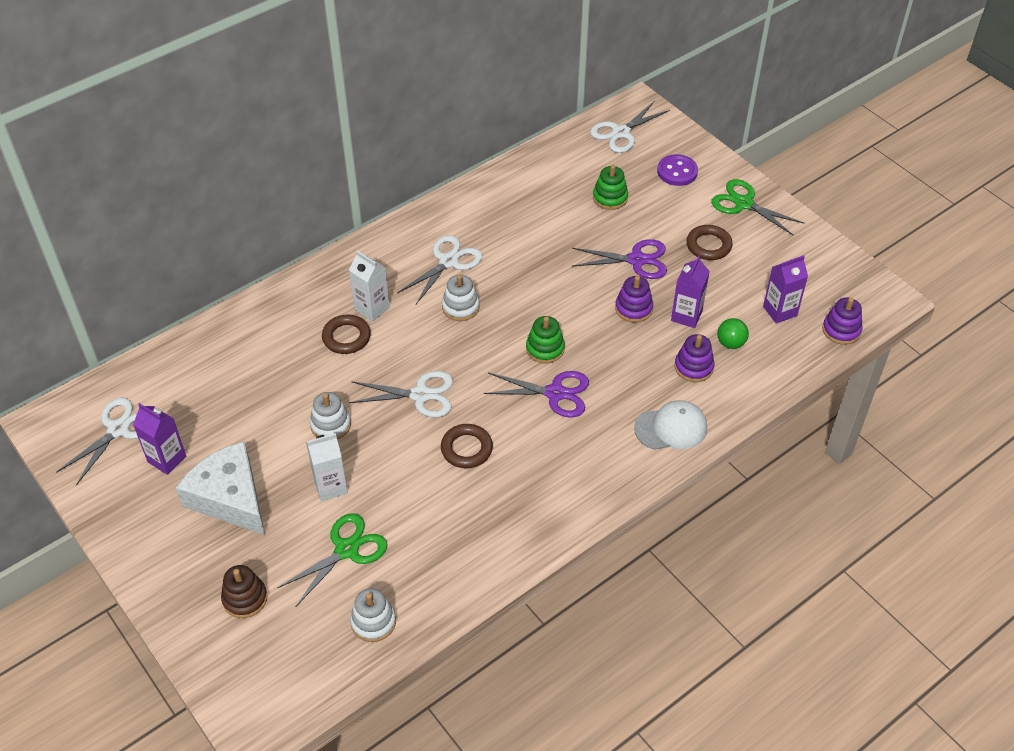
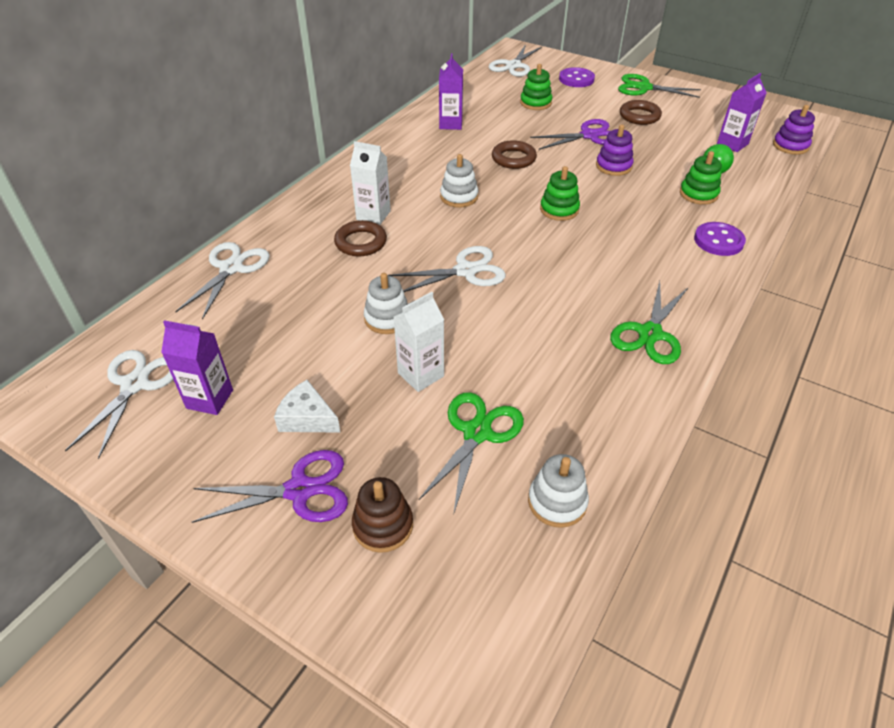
camera: 20 degrees left, 5 degrees down
white cheese [176,441,265,535] -> white cheese [274,380,341,433], size x0.53
white scissors [397,235,482,304] -> white scissors moved to [175,242,270,320]
brown ring [441,424,493,468] -> brown ring moved to [492,140,537,169]
purple scissors [484,371,589,418] -> purple scissors moved to [192,450,348,523]
white cap [634,400,707,450] -> purple button [694,222,746,256]
purple carton [671,255,710,328] -> purple carton moved to [439,53,463,130]
purple stacking toy [674,334,714,382] -> green stacking toy [680,151,722,205]
none -> green scissors [610,281,688,364]

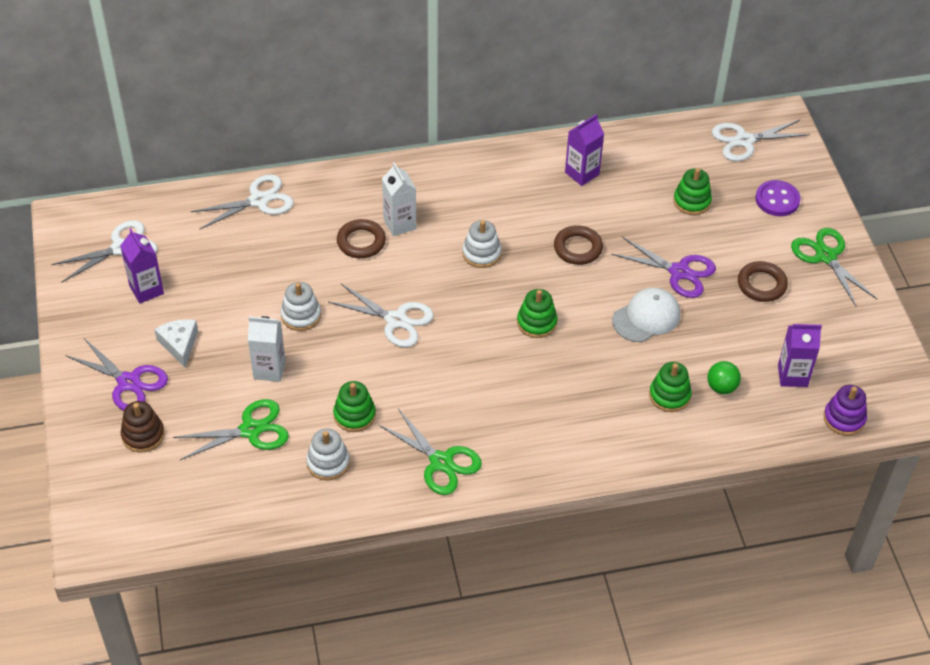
camera: 45 degrees right, 5 degrees up
white stacking toy [528,454,589,528] -> white stacking toy moved to [306,429,350,481]
purple stacking toy [596,124,634,176] -> white cap [612,288,680,342]
green scissors [610,281,688,364] -> green scissors turned 120 degrees counterclockwise [379,409,482,495]
purple button [694,222,746,256] -> none
none -> green stacking toy [333,381,376,432]

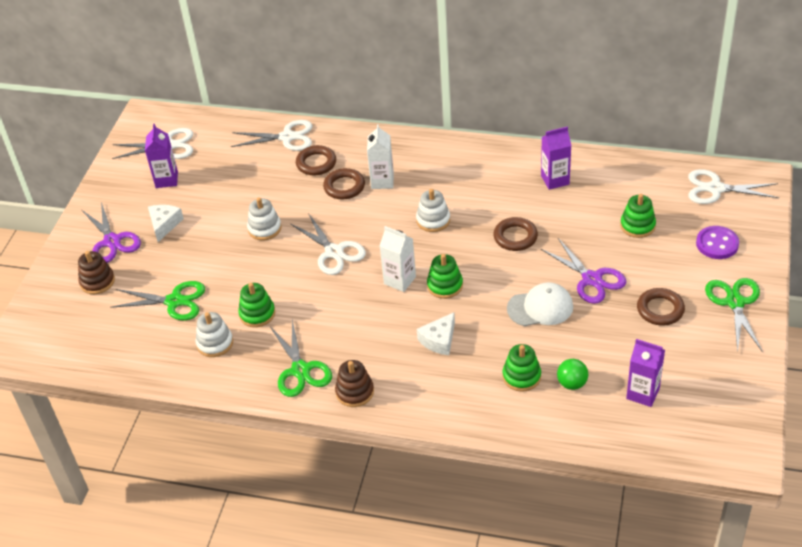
camera: 30 degrees right, 5 degrees down
white carton [248,316,286,382] -> white carton moved to [380,226,416,292]
purple stacking toy [823,385,867,436] -> none
none -> brown ring [296,145,336,175]
none -> brown stacking toy [335,360,374,407]
none -> white cheese [417,312,455,355]

